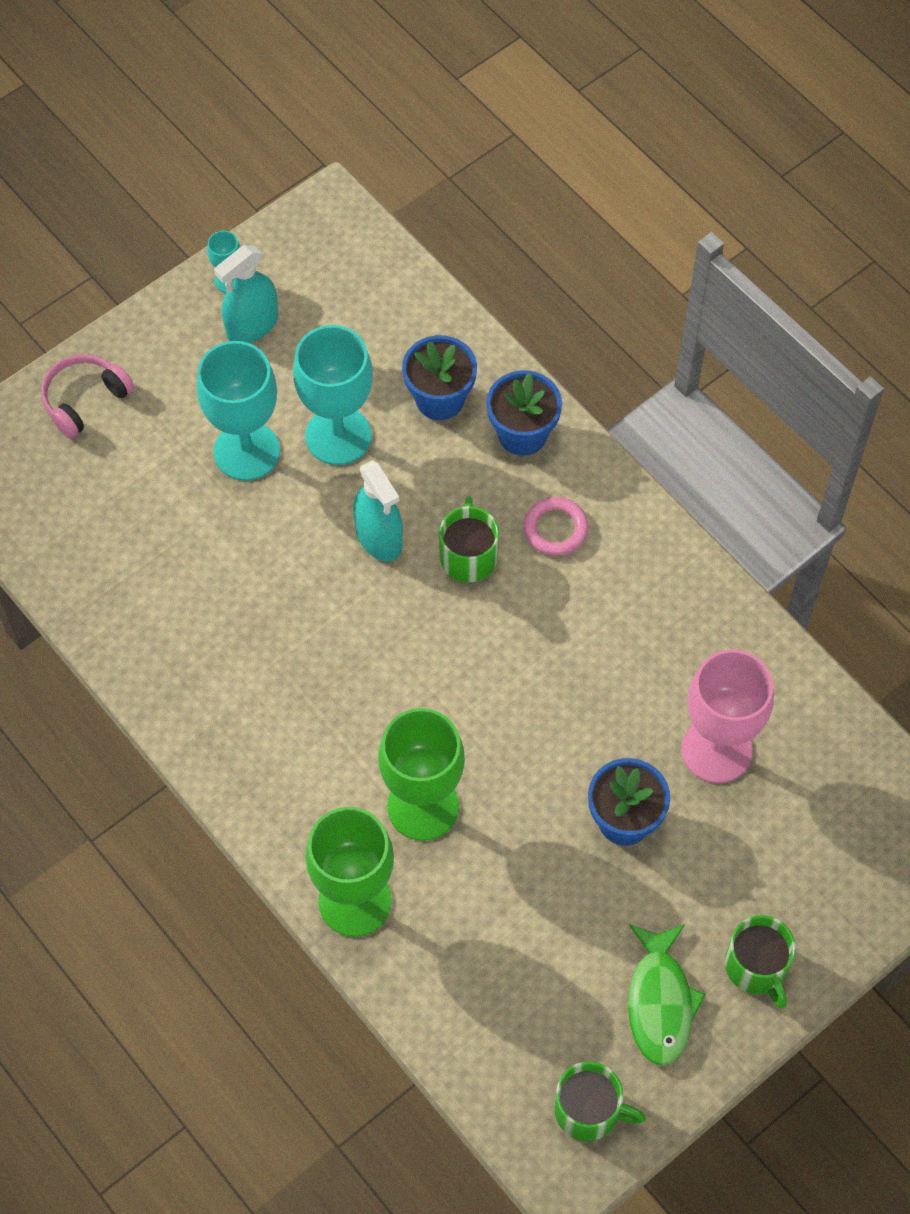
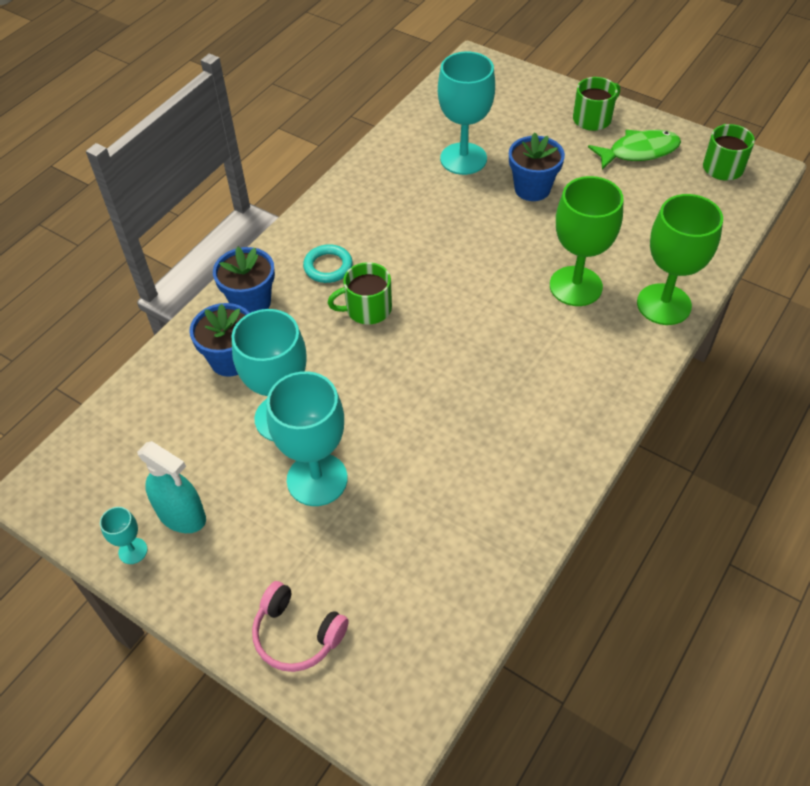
camera: 105 degrees left, 10 degrees down
turquoise spray bottle [353,460,403,561] -> none
pink ring [524,497,589,556] -> turquoise ring [303,244,353,283]
pink goblet [681,649,774,783] -> turquoise goblet [438,51,495,175]

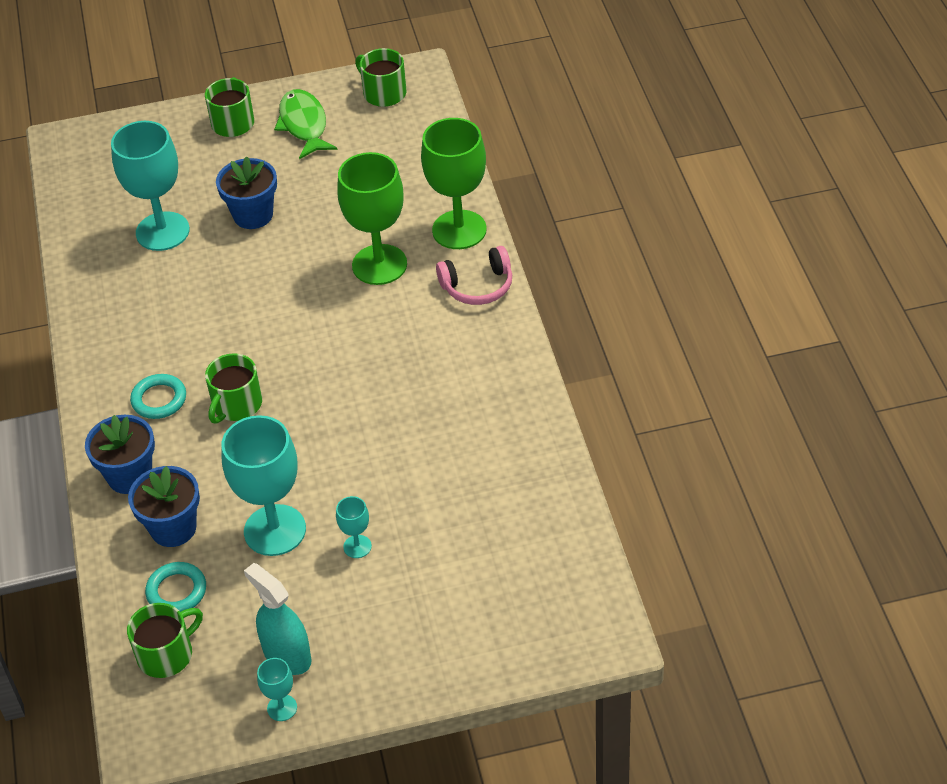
camera: 45 degrees left, 5 degrees down
turquoise spray bottle [137,441,206,533] -> turquoise spray bottle turned 120 degrees counterclockwise [244,563,312,675]
pink headphones [252,581,349,672] -> pink headphones moved to [436,246,512,305]
turquoise goblet [267,371,348,506] -> turquoise goblet [336,496,372,558], size x0.45
green fish [588,130,681,170] -> green fish turned 45 degrees counterclockwise [274,89,337,159]
none -> green mug [127,603,203,678]
none -> turquoise ring [145,562,206,612]

